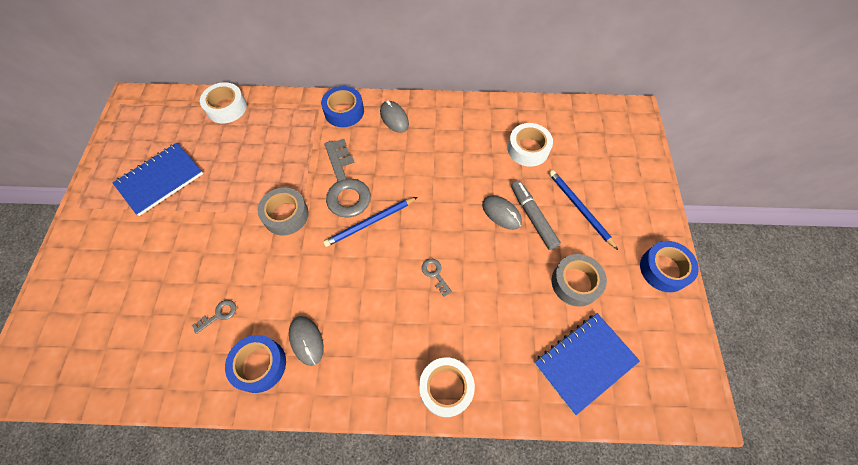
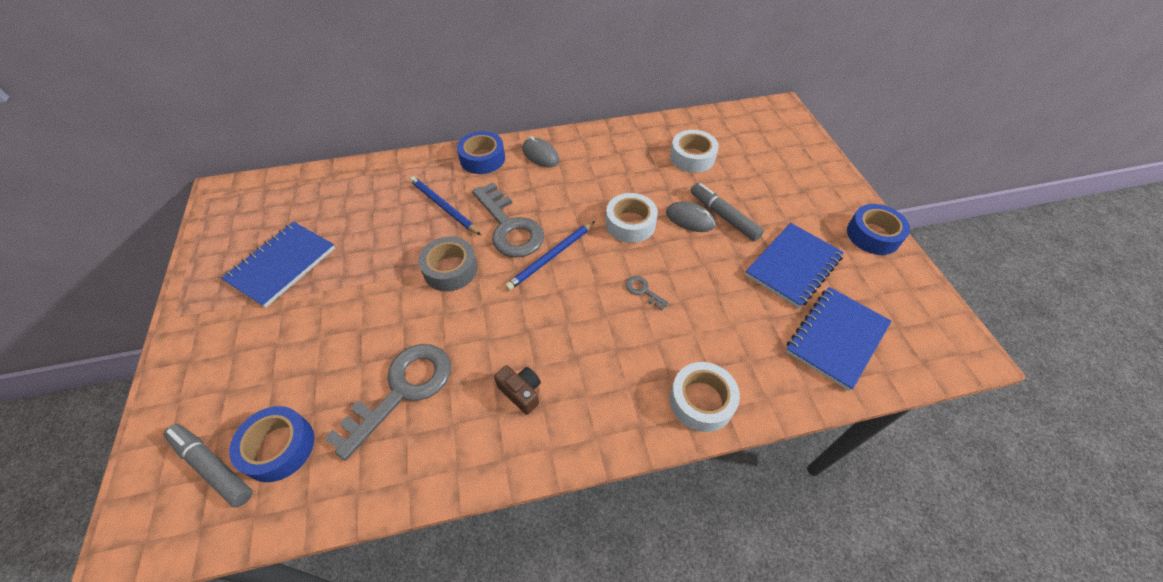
camera: 15 degrees left, 10 degrees down
grey key [192,300,236,334] -> grey key [324,344,451,461], size x2.41
white tape [200,82,247,123] -> white tape moved to [606,193,658,243]
blue tape [225,335,286,393] -> blue tape moved to [229,406,314,482]
grey mouse [289,316,324,366] -> brown camera [494,365,541,415]
blue pencil [549,170,618,250] -> blue pencil moved to [410,176,481,235]
grey tape [552,254,607,307] -> blue notebook [745,223,844,308]
none -> grey marker [164,424,253,508]

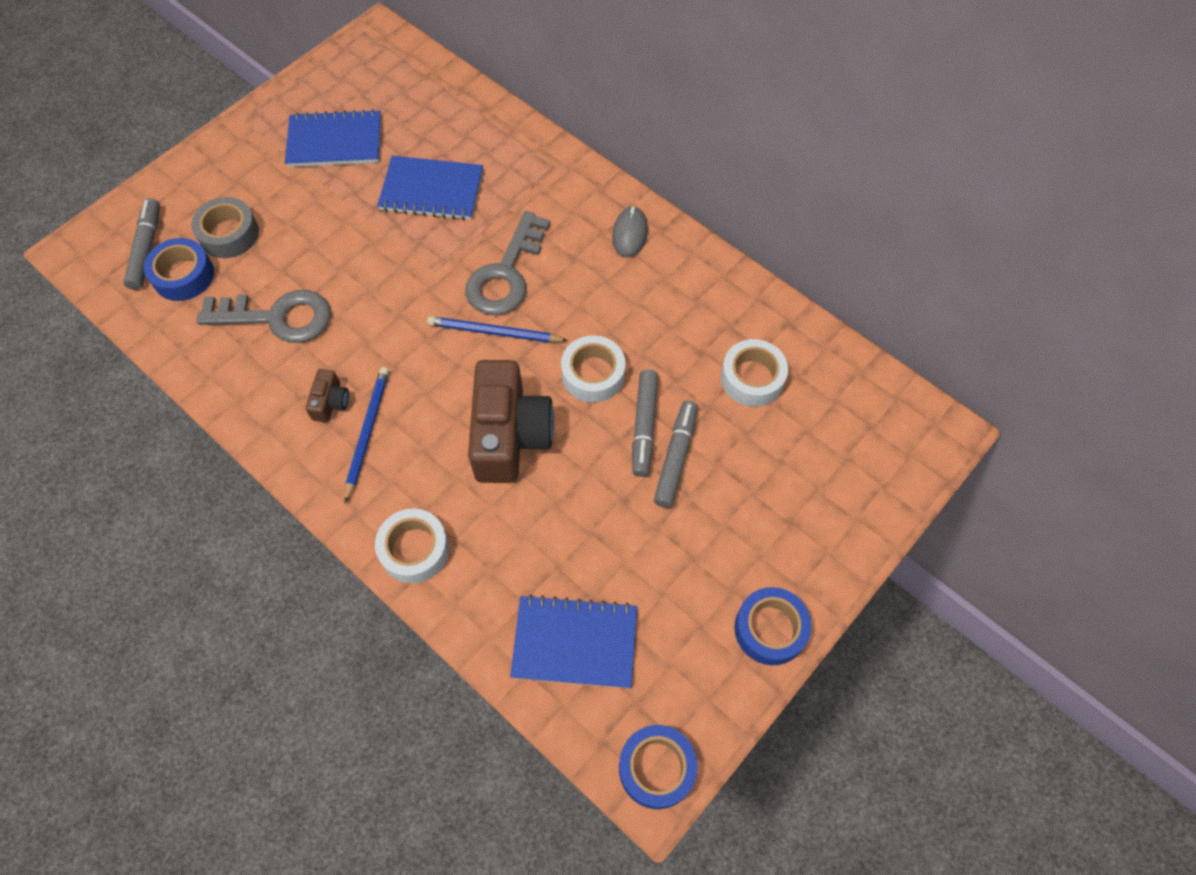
camera: 55 degrees right, 10 degrees up
blue pencil [410,176,481,235] -> blue pencil moved to [345,367,389,503]
grey tape [418,237,477,291] -> grey tape moved to [191,197,259,258]
blue tape [457,131,505,174] -> blue tape moved to [619,725,698,809]
grey key [626,276,669,310] -> brown camera [468,360,554,483]
grey mouse [666,201,715,232] -> grey marker [632,370,658,477]
blue notebook [745,223,844,308] -> blue notebook moved to [377,156,483,220]

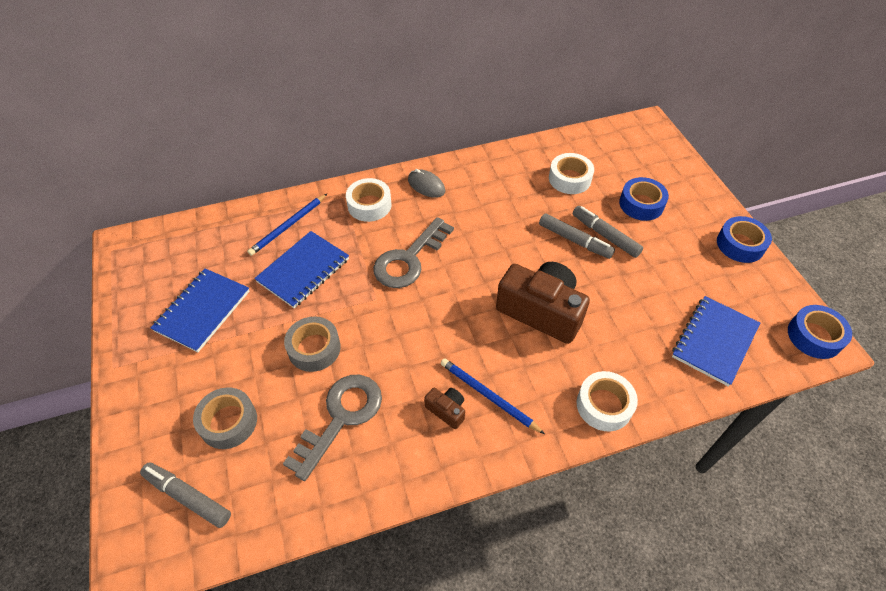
camera: 60 degrees left, 10 degrees down
blue tape [144,238,214,301] -> blue tape moved to [619,177,669,221]
blue pencil [427,316,568,343] -> blue pencil moved to [247,194,327,256]
grey key [465,211,550,315] -> grey key turned 75 degrees clockwise [373,217,454,288]
white tape [561,335,626,403] -> white tape moved to [346,178,392,222]
none -> grey tape [284,317,341,372]

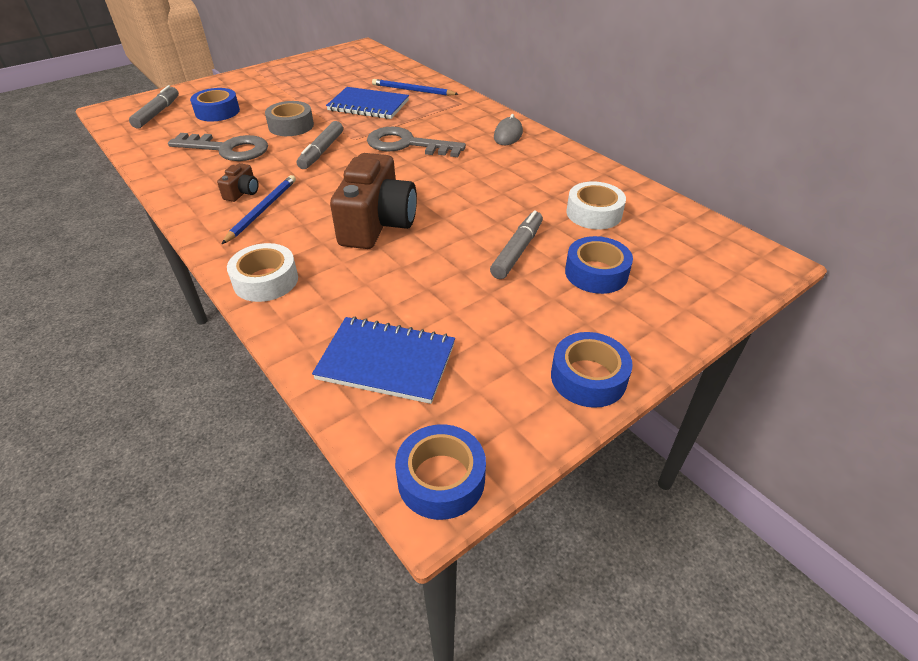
camera: 70 degrees right, 10 degrees down
blue notebook [151,268,250,352] -> none
grey tape [193,388,257,449] -> blue tape [190,88,240,122]
white tape [346,178,392,222] -> none
grey marker [539,213,615,259] -> grey marker moved to [297,121,343,169]

